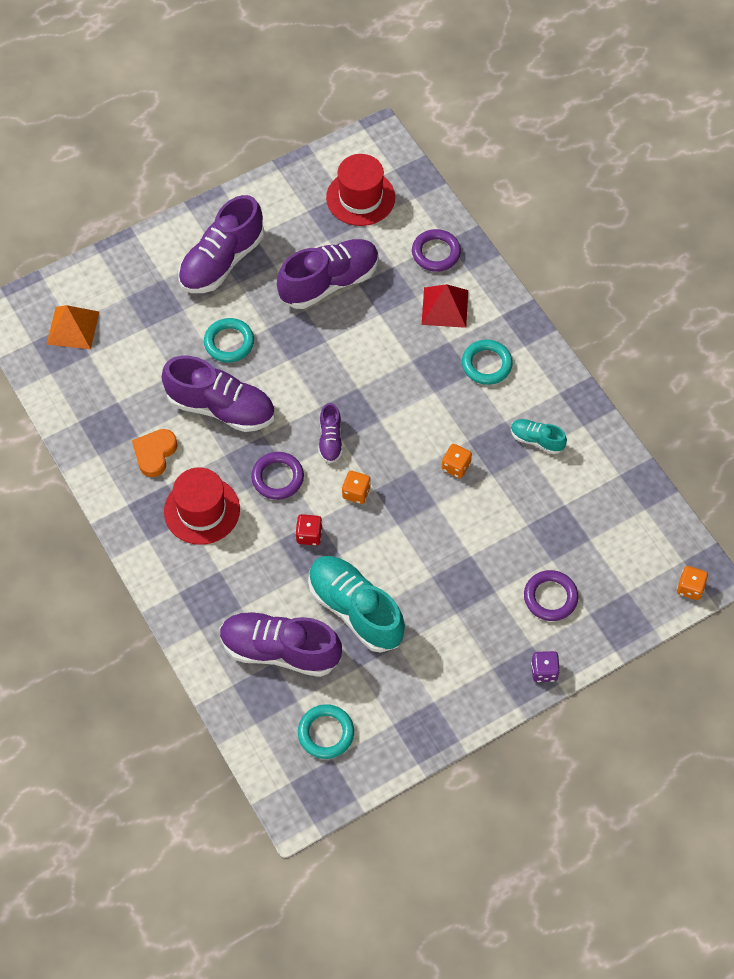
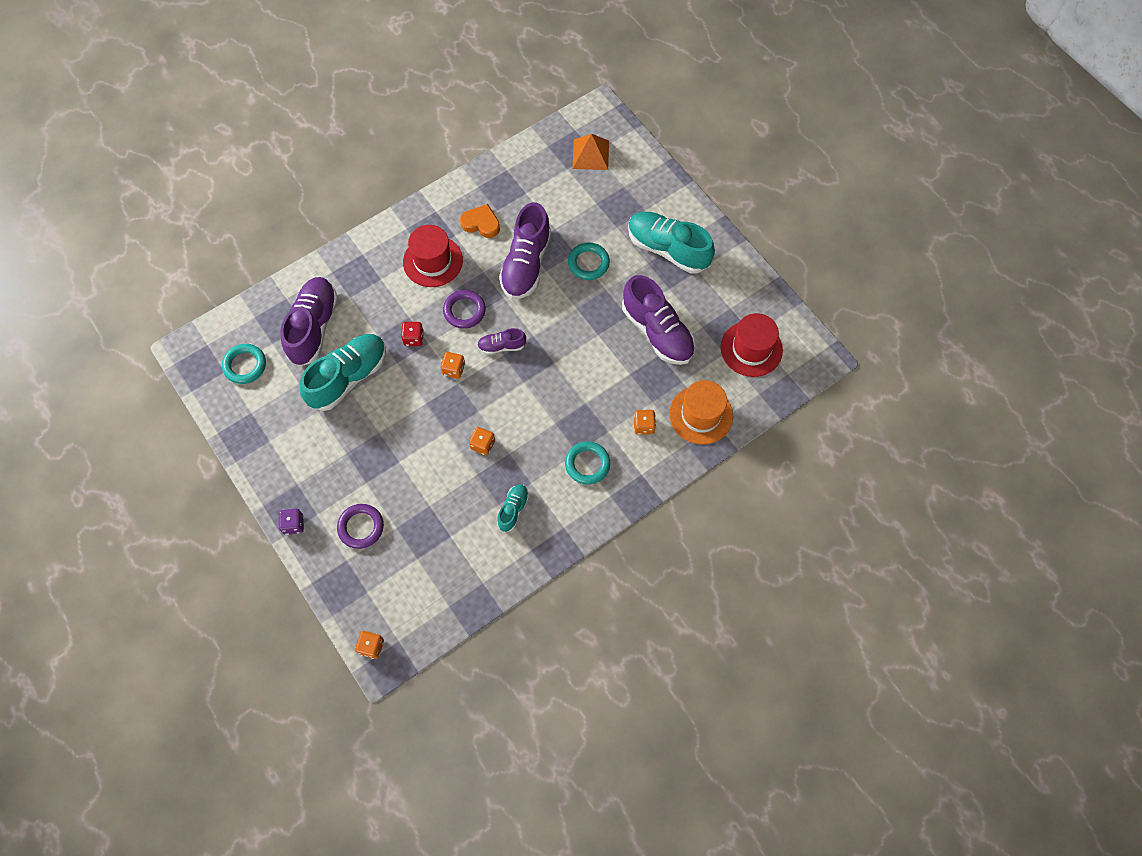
camera: 85 degrees right, 5 degrees up
purple shoe [178,195,264,293] -> turquoise shoe [628,212,715,274]
purple ring [412,229,461,272] -> orange hat [669,380,733,445]
red pyramid [422,284,468,328] -> orange dice [634,410,656,435]

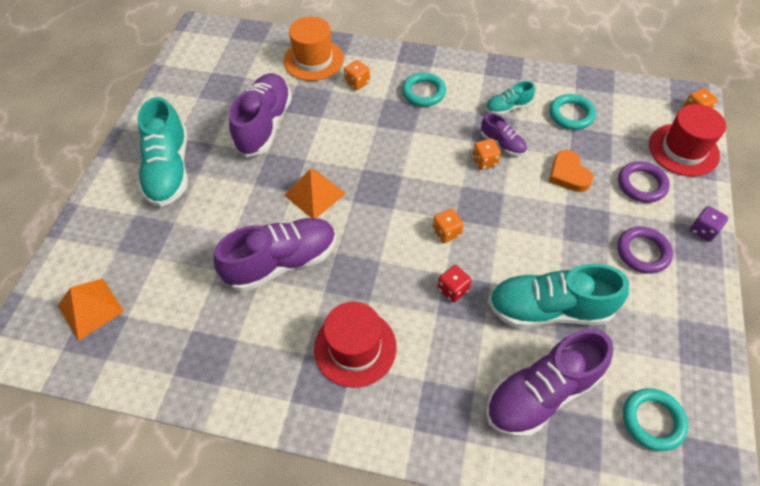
camera: 130 degrees left, 10 degrees down
purple ring [443,290,486,329] -> purple ring moved to [617,227,673,274]
orange heart [460,204,500,238] -> orange heart moved to [549,150,593,192]
purple shoe [477,328,526,355] -> purple shoe moved to [481,113,527,156]
turquoise ring [568,242,610,280] -> turquoise ring moved to [549,94,596,130]
red hat [721,313,783,377] -> red hat moved to [649,104,726,177]
none -> orange pyramid [284,169,346,218]

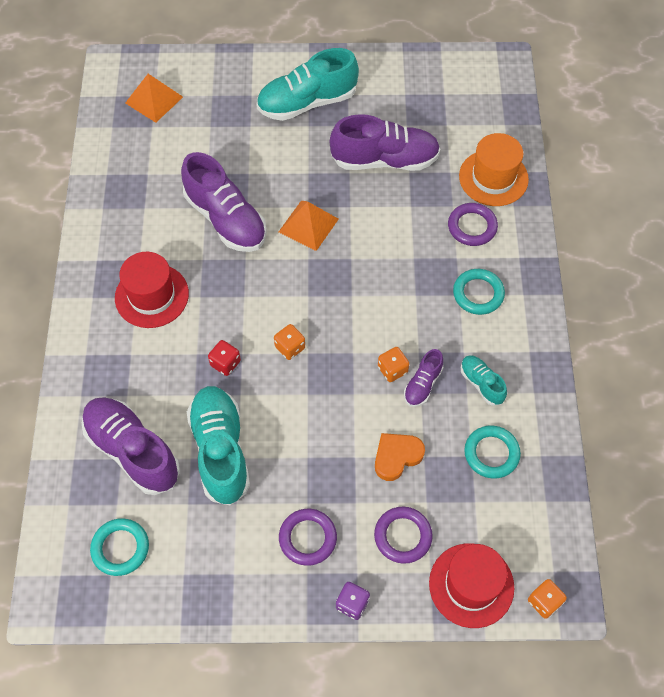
camera: 75 degrees right, 5 degrees up
orange dice [344,60,370,90] -> purple ring [448,203,498,246]

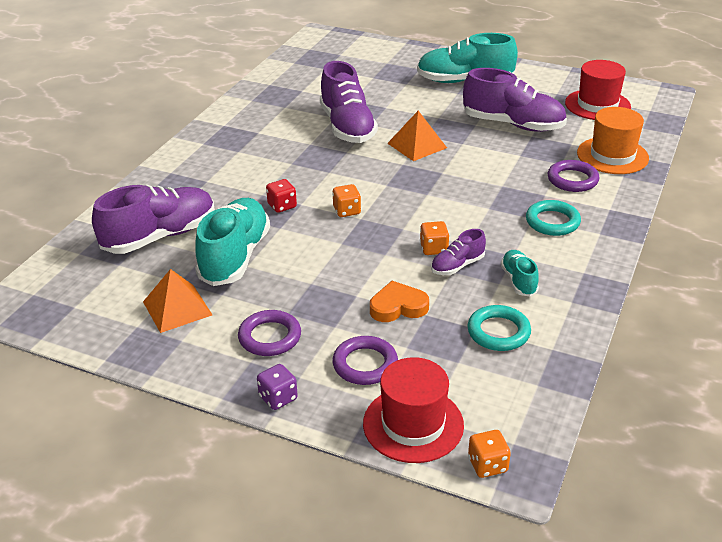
camera: 25 degrees right, 25 degrees down
purple shoe [82,397,180,495] -> purple shoe turned 75 degrees clockwise [92,185,215,254]
turquoise ring [90,518,149,576] -> none
red hat [115,252,189,328] -> red hat moved to [565,60,631,120]
orange pyramid [125,74,183,123] -> orange pyramid moved to [143,269,212,333]

